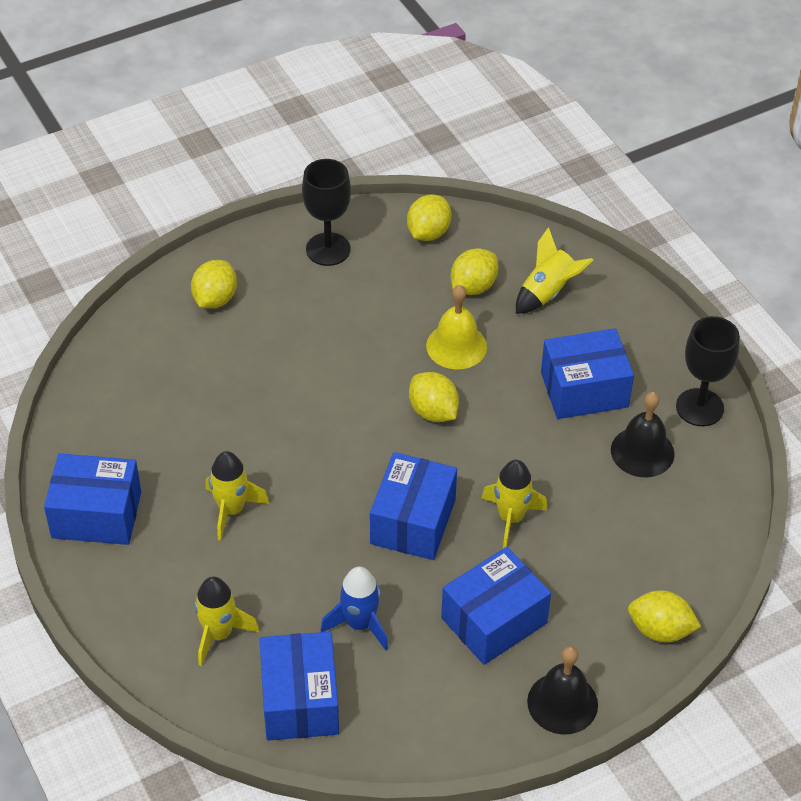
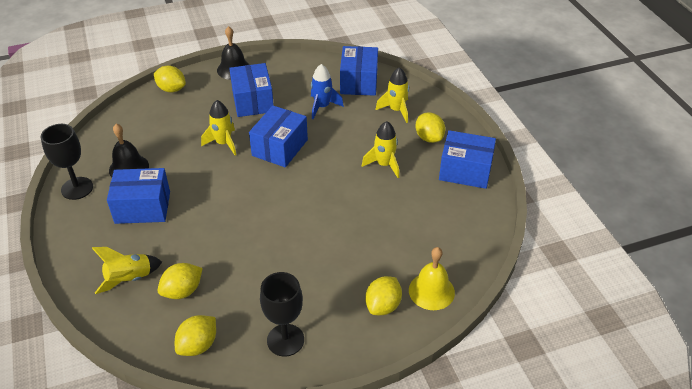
camera: 170 degrees left, 5 degrees down
yellow lemon [409,372,459,422] -> yellow lemon moved to [415,112,445,143]
yellow bell [426,285,487,369] -> yellow bell moved to [409,247,455,310]
blue box [441,547,551,665] -> blue box turned 75 degrees counterclockwise [229,63,274,117]

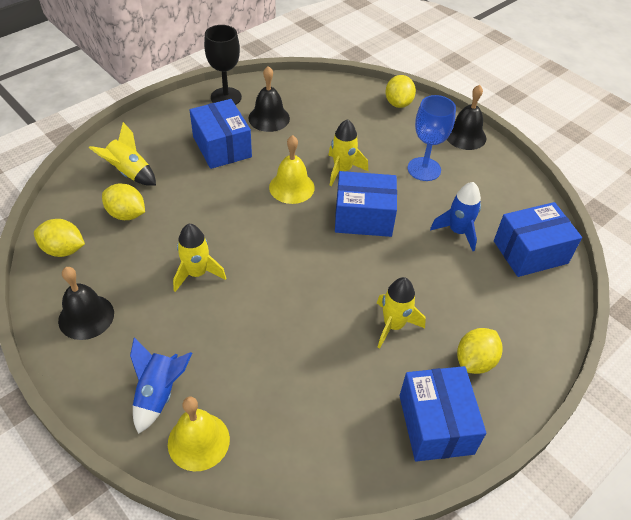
camera: 65 degrees right, 5 degrees up
blue box [229,63,274,117] -> blue goblet [408,95,456,181]
black goblet [260,272,304,356] -> black bell [58,267,114,340]
yellow lemon [365,276,402,315] -> blue rocket [130,337,192,434]
yellow rocket [375,67,409,123] -> yellow rocket moved to [173,224,226,292]
none -> yellow bell [269,135,315,204]

